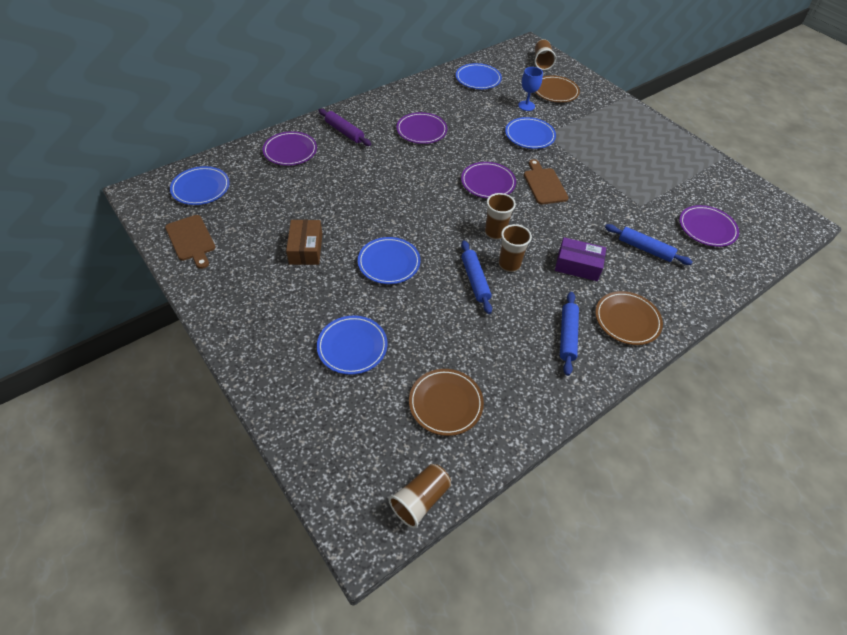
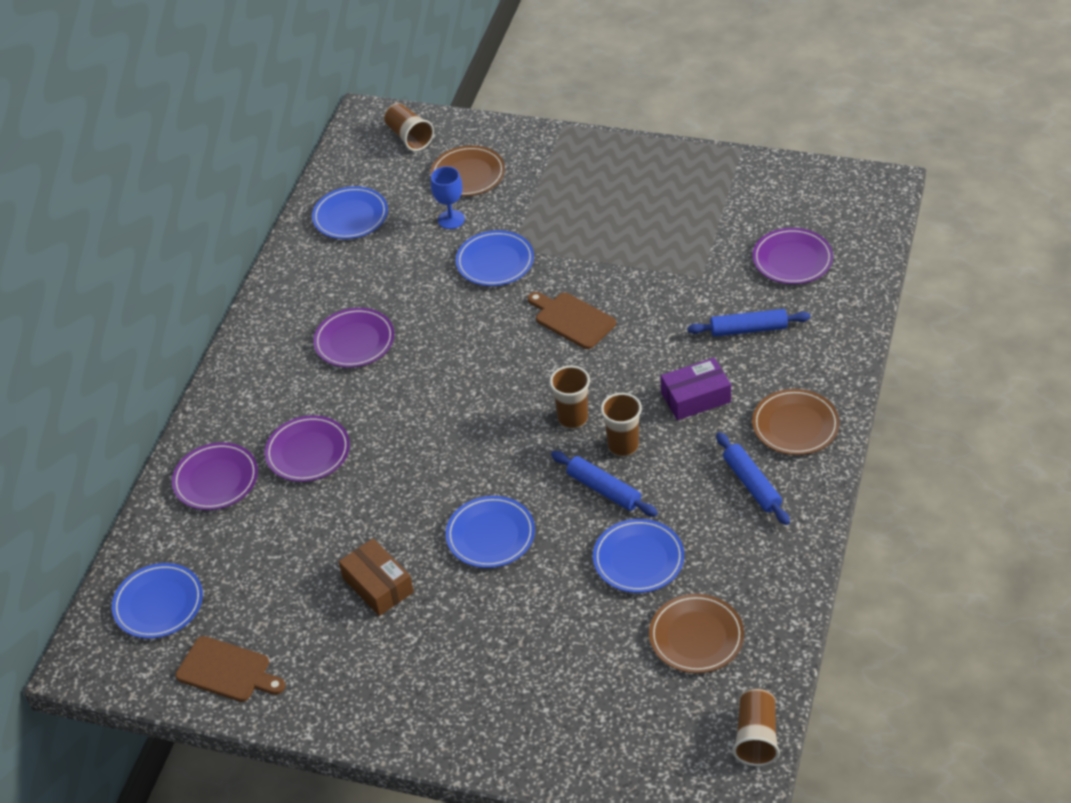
camera: 30 degrees left, 5 degrees down
blue plate [317,316,388,375] -> blue plate moved to [593,519,684,593]
purple rolling pin [319,109,371,146] -> none
purple plate [461,162,516,199] -> purple plate moved to [265,415,350,482]

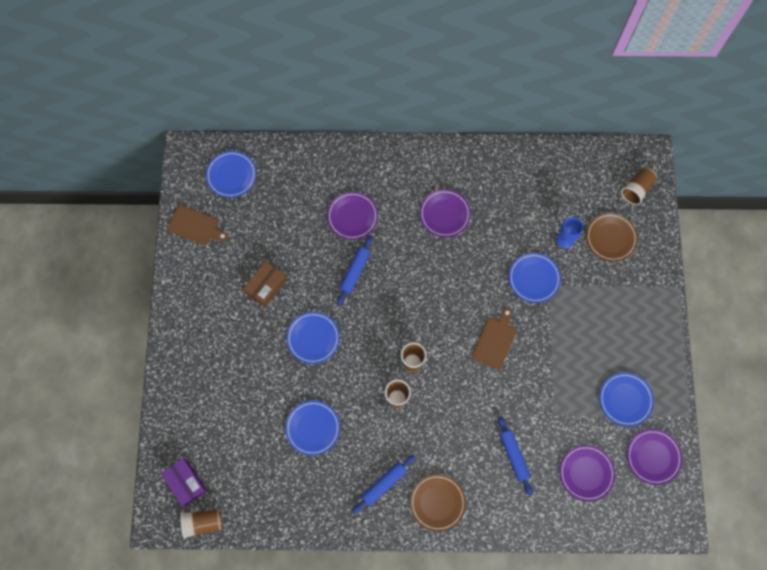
camera: 70 degrees right, 25 degrees up
purple plate [172,442,258,510] -> purple plate moved to [627,429,682,485]
brown cutting board [176,636,285,702] -> brown cutting board turned 75 degrees counterclockwise [167,205,228,245]
blue plate [312,186,388,239] -> blue plate moved to [599,372,654,427]
blue rolling pin [551,451,658,517] -> blue rolling pin moved to [337,236,372,306]
brown plate [649,594,744,673] -> none
purple box [661,358,731,420] -> purple box moved to [160,458,207,507]

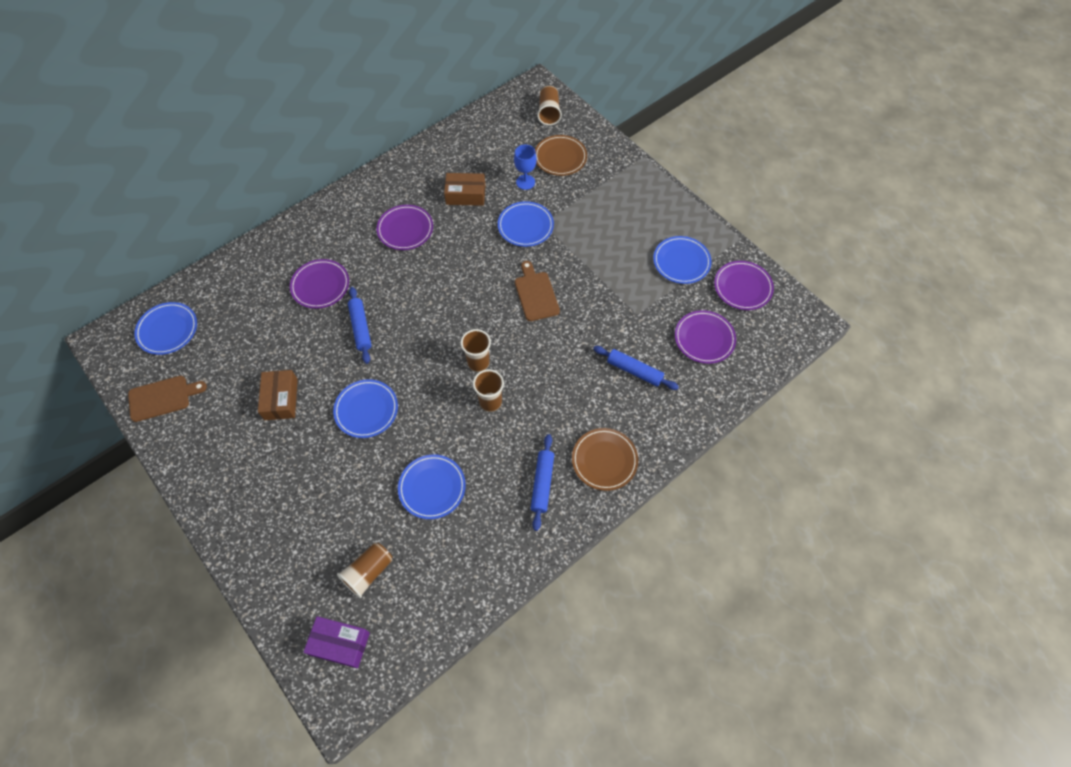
camera: 40 degrees left, 10 degrees down
brown cup [180,509,223,539] -> brown cup moved to [337,543,392,598]
none -> brown box [444,173,485,206]

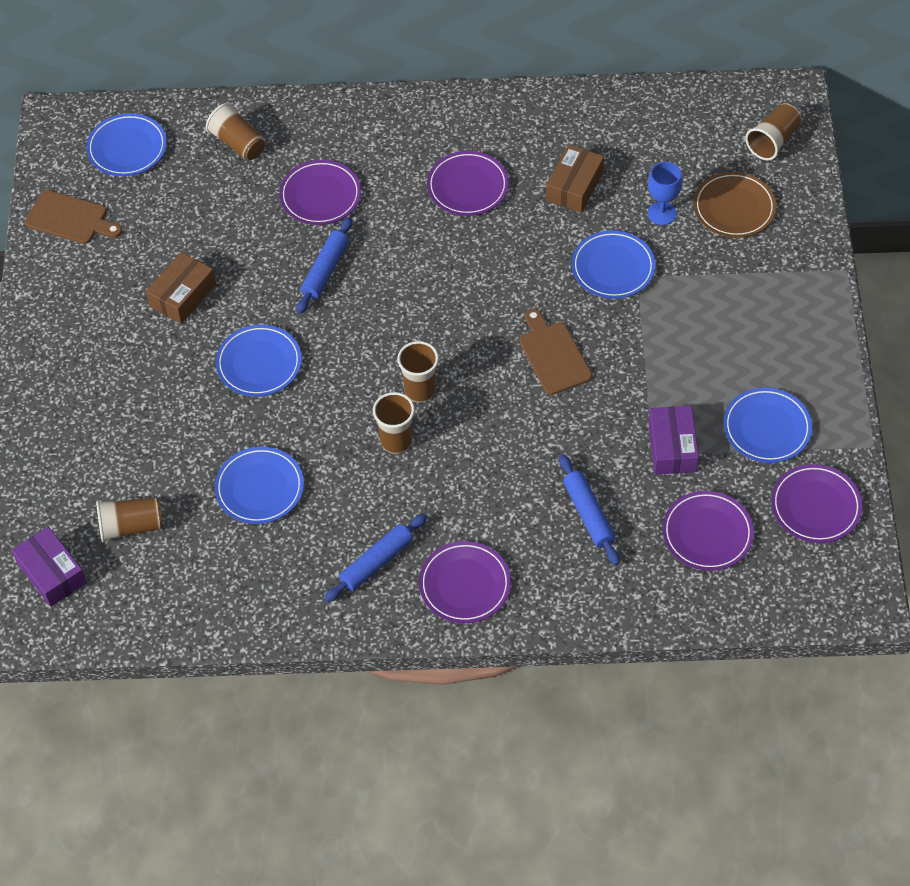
camera: 40 degrees right, 5 degrees down
brown box [444,173,485,206] -> brown box turned 75 degrees clockwise [546,144,604,213]
brown cutting board [515,261,560,321] -> brown cutting board turned 45 degrees counterclockwise [519,309,592,395]
brown plate [572,428,638,491] -> purple plate [419,541,511,623]
none -> brown cup [206,103,265,160]
none -> purple box [648,406,699,475]

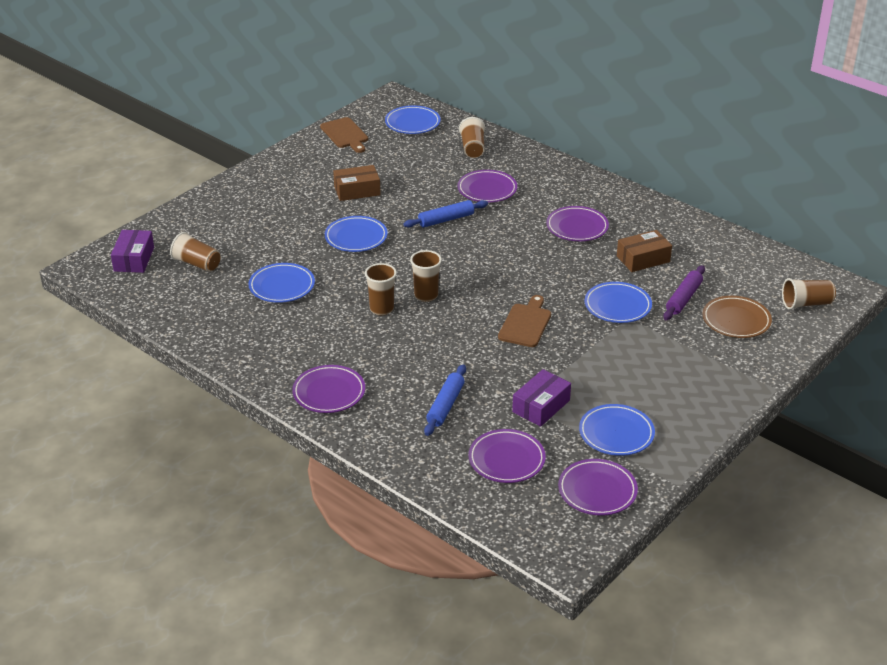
camera: 40 degrees right, 20 degrees down
blue rolling pin [324,514,427,602] -> none
blue goblet [648,162,682,225] -> purple rolling pin [663,265,705,320]

